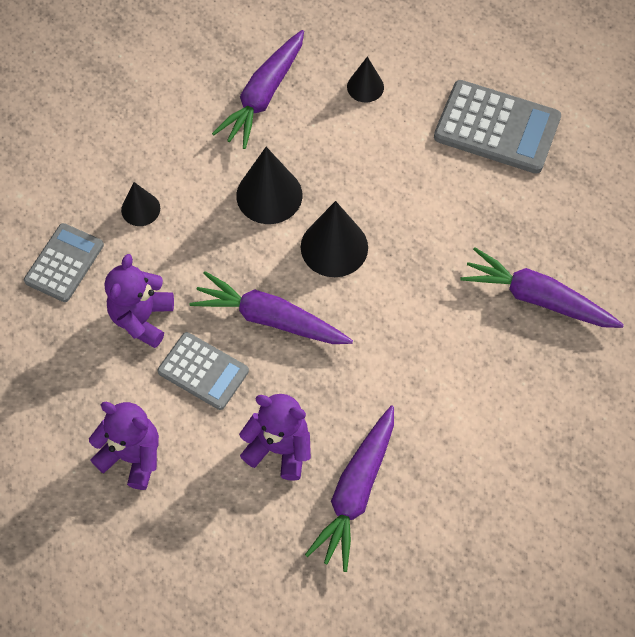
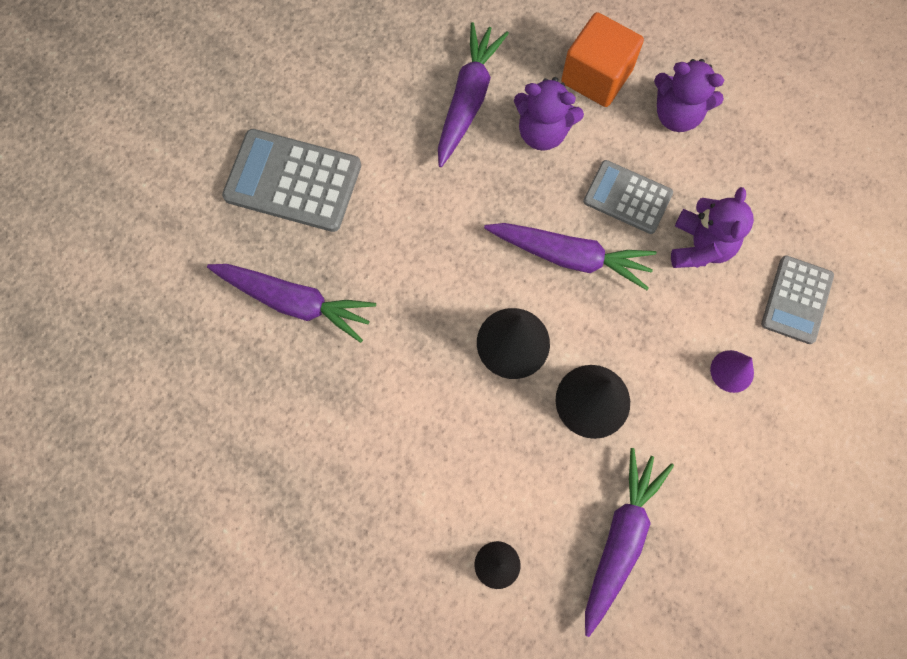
camera: 175 degrees right, 10 degrees up
black cone [121,182,160,226] -> purple cone [710,350,754,393]
grey calculator [434,80,561,174] -> grey calculator moved to [222,129,361,232]
none -> orange cube [561,12,644,107]

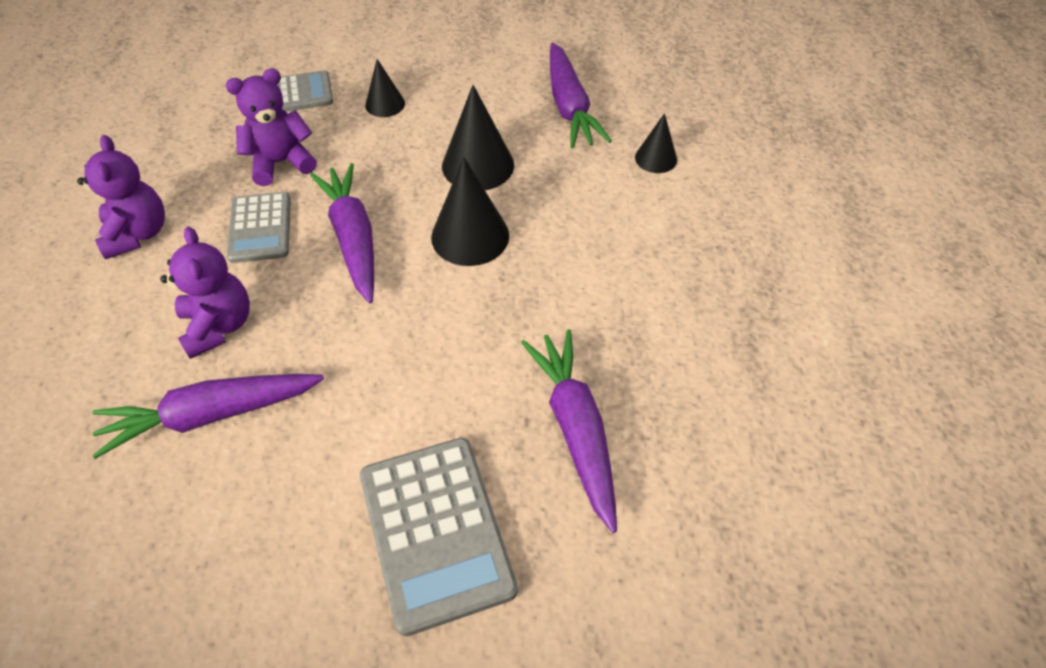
camera: 125 degrees left, 20 degrees down
orange cube [561,12,644,107] -> none
purple carrot [585,448,674,637] -> purple carrot turned 90 degrees counterclockwise [550,42,612,149]
purple cone [710,350,754,393] -> black cone [365,59,405,117]

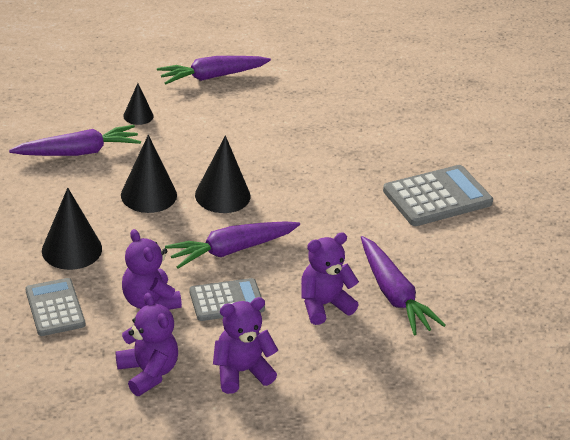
camera: 100 degrees left, 15 degrees down
black cone [365,59,405,117] -> black cone [42,188,102,270], size x1.71
purple carrot [521,329,617,533] -> purple carrot moved to [157,56,271,84]
none -> purple teddy bear [116,293,178,396]

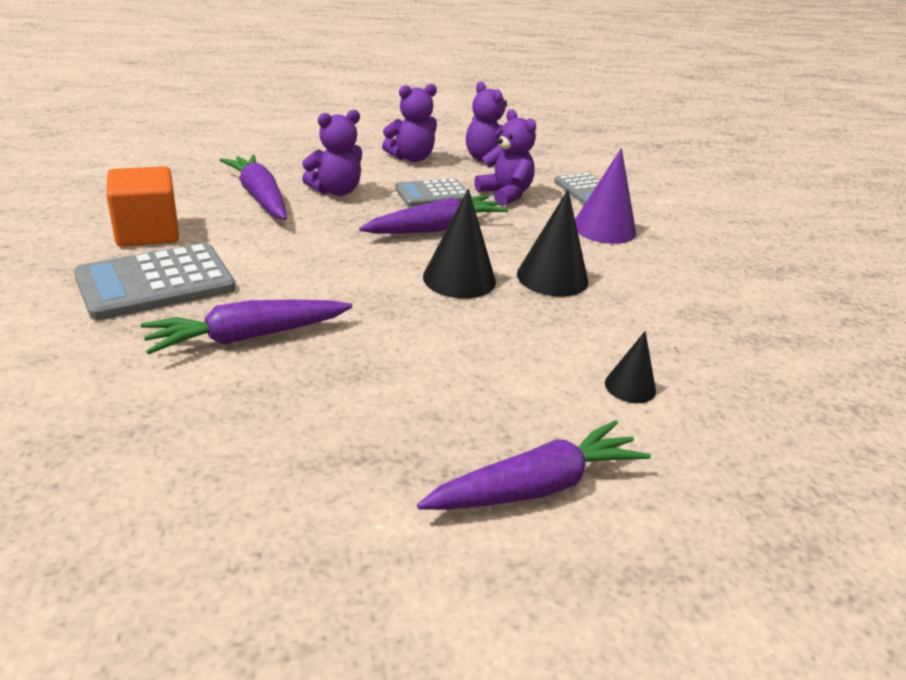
camera: 175 degrees right, 5 degrees down
purple carrot [9,125,141,156] -> purple carrot moved to [141,299,353,354]
black cone [42,188,102,270] -> purple cone [575,148,636,244]
none -> orange cube [106,166,179,247]

